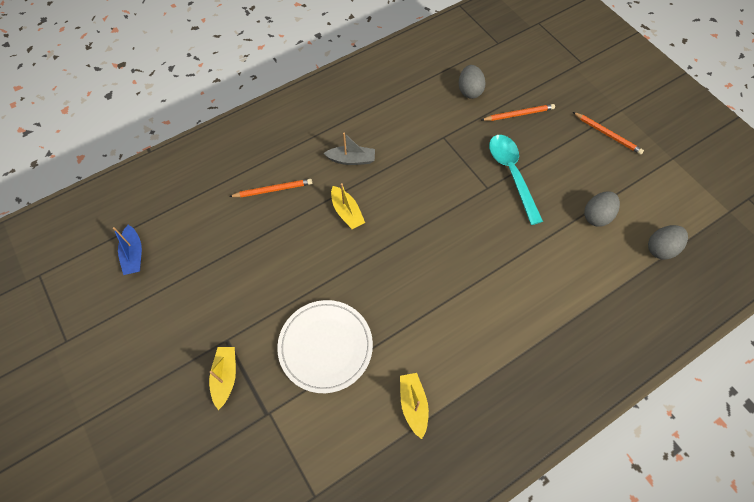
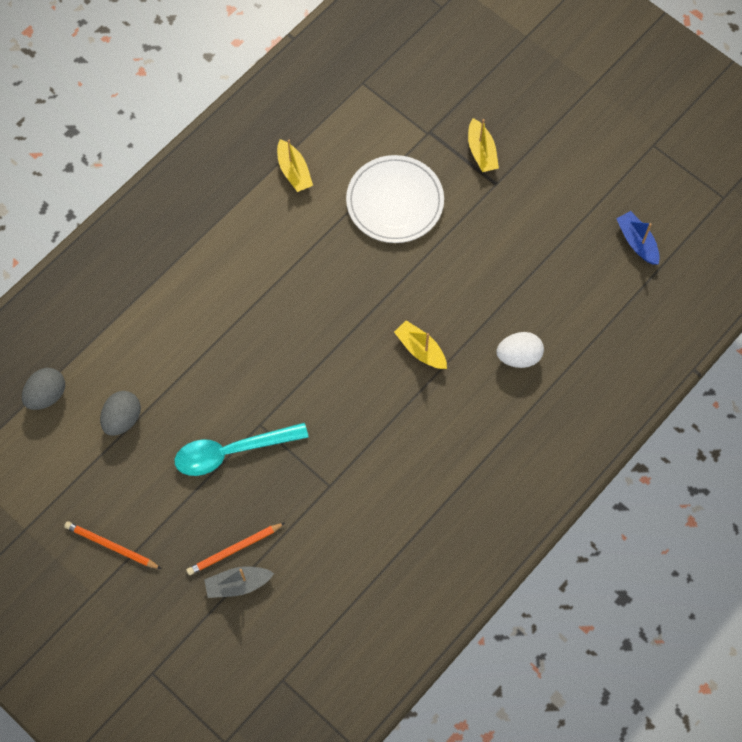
camera: 165 degrees right, 5 degrees up
orange pencil [229,179,312,197] -> white egg [496,332,544,368]
grey boat [323,132,375,165] -> grey boat moved to [204,566,274,598]
grey egg [459,65,486,99] -> none
turquoise spoon [489,135,543,225] -> turquoise spoon turned 105 degrees clockwise [175,423,309,476]

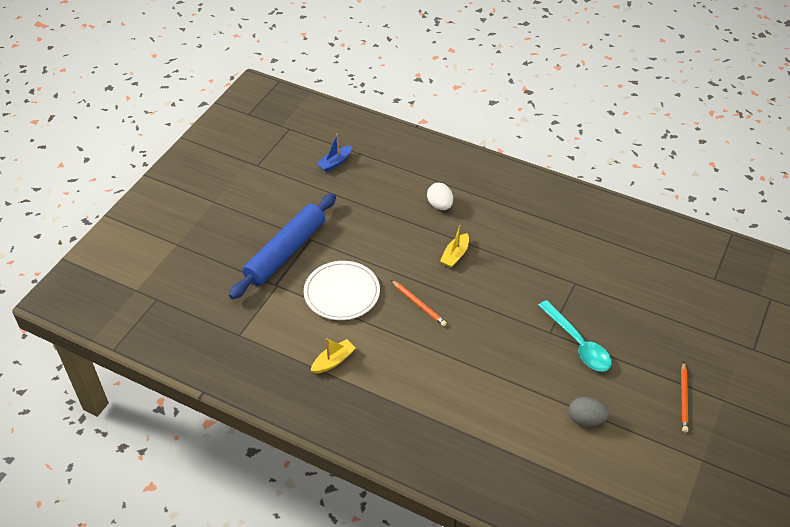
camera: 105 degrees left, 20 degrees down
grey egg [22,368,65,410] -> none
orange pencil [186,522,286,575] -> orange pencil moved to [391,280,447,326]
grey boat [204,566,274,598] -> none
yellow boat [468,118,499,172] -> blue rolling pin [229,193,336,299]

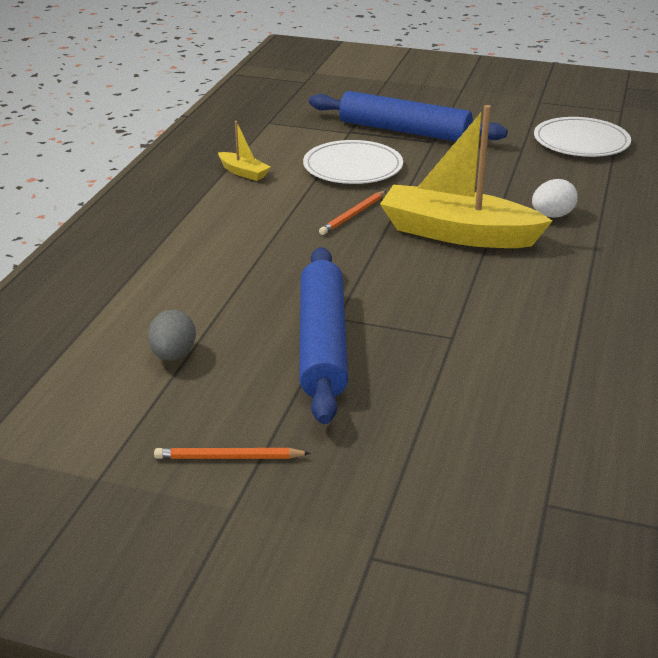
camera: 80 degrees right, 15 degrees down
blue boat [316,133,352,172] -> white plate [534,117,631,157]
yellow boat [440,225,469,268] -> yellow boat [380,105,552,248], size x2.33
turquoise spoon [538,300,612,372] -> blue rolling pin [299,247,348,424]

